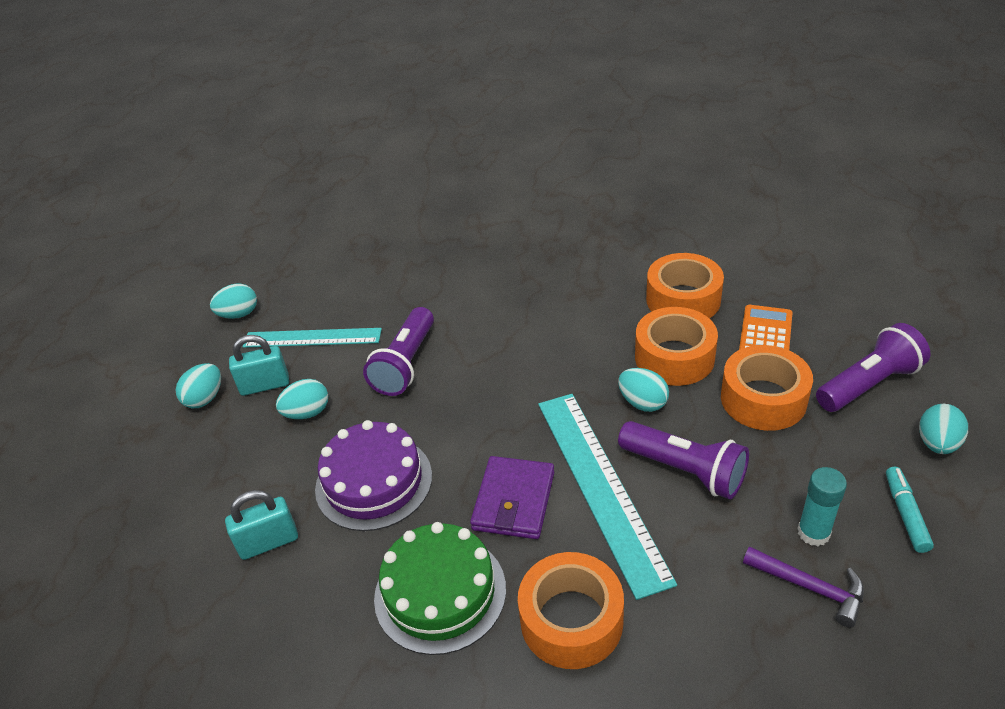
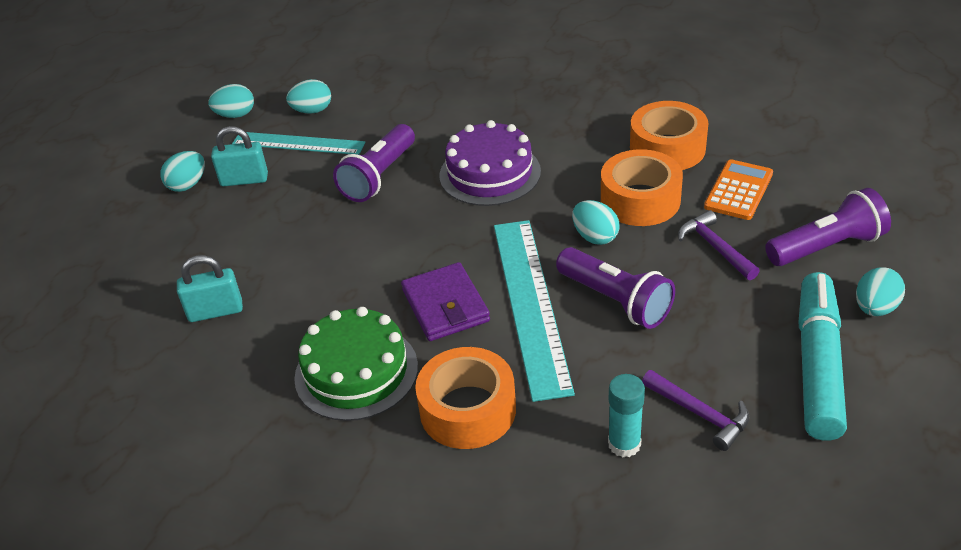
camera: 10 degrees right, 0 degrees up
turquoise egg [276,379,328,419] -> turquoise egg moved to [286,79,331,114]
purple cake [315,420,432,531] -> purple cake moved to [439,120,541,206]
purple wallet [470,456,554,539] -> purple wallet turned 45 degrees counterclockwise [401,262,490,341]
orange tape [721,345,813,431] -> purple hammer [678,210,760,280]
turquoise glue stick [798,467,847,546] -> turquoise glue stick moved to [608,374,645,457]
turquoise marker [886,467,934,553] -> turquoise marker [798,272,847,441], size x2.10

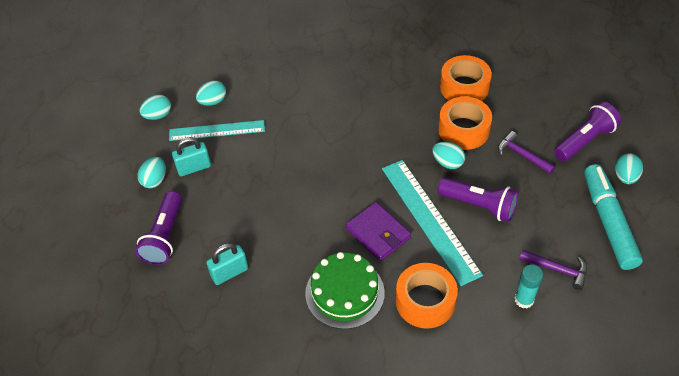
camera: 20 degrees left, 10 degrees up
purple flashlight [333,124,415,202] -> purple flashlight moved to [135,191,182,265]
purple cake [439,120,541,206] -> none
orange calculator [704,159,773,220] -> none

